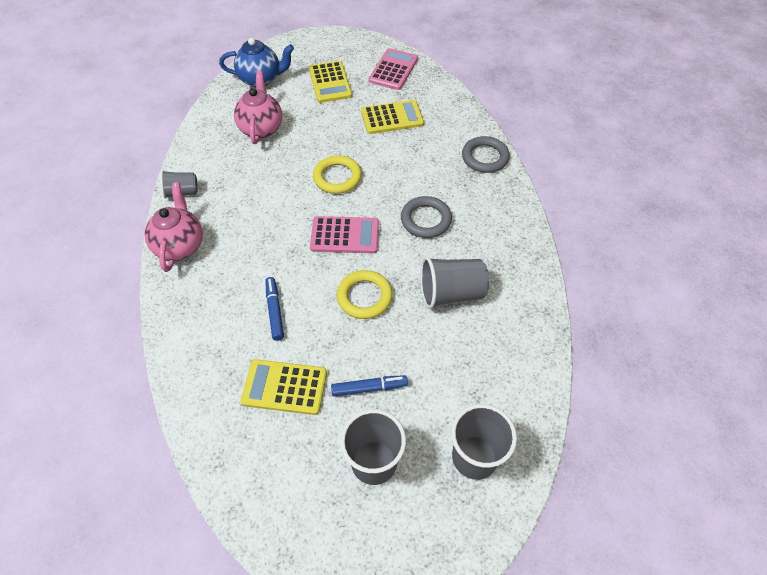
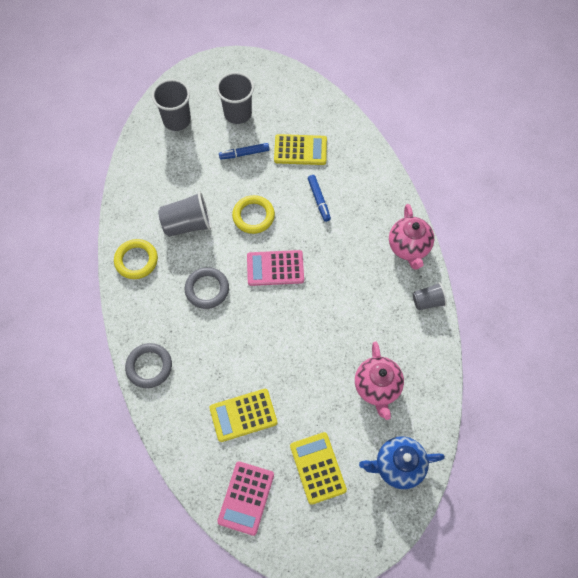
camera: 175 degrees right, 10 degrees up
yellow ring [313,155,362,194] -> yellow ring moved to [114,239,158,279]

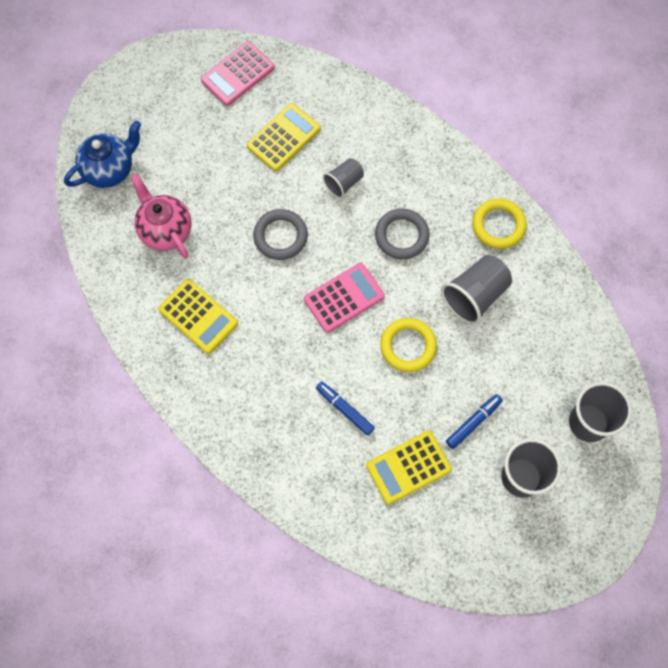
camera: 150 degrees right, 5 degrees up
grey ring [125,343,172,388] -> grey ring moved to [253,209,308,260]
pink calculator [217,461,274,536] -> pink calculator turned 120 degrees counterclockwise [201,41,275,106]
yellow calculator [290,432,347,505] -> yellow calculator moved to [158,279,238,354]
pink teapot [389,204,434,270] -> none
grey cup [413,282,447,310] -> grey cup moved to [323,158,364,198]

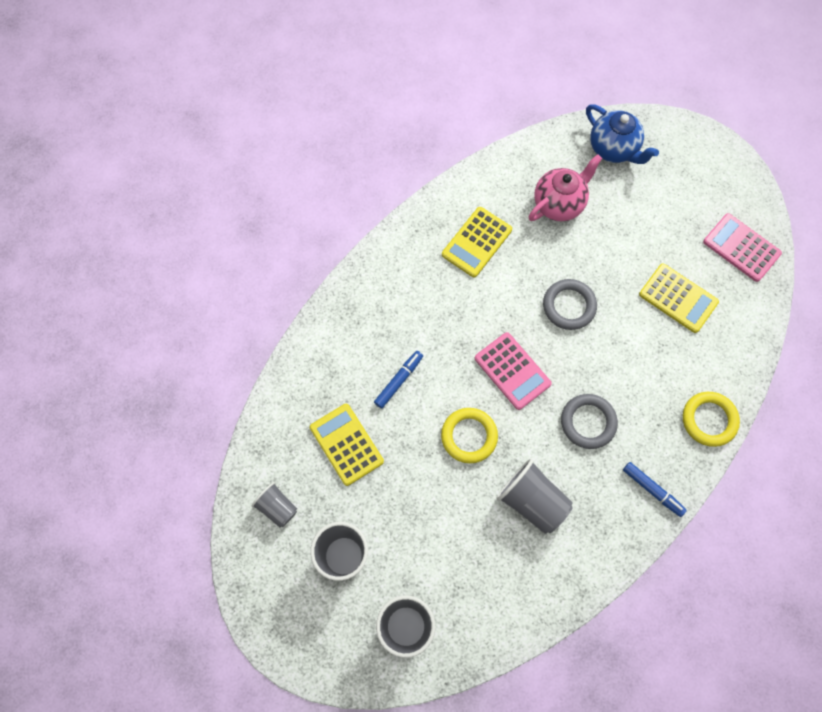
camera: 85 degrees right, 0 degrees up
grey cup [323,158,364,198] -> grey cup moved to [252,482,297,528]
blue marker [446,394,503,449] -> blue marker moved to [623,462,687,517]
yellow ring [472,198,527,249] -> yellow ring moved to [683,392,740,447]

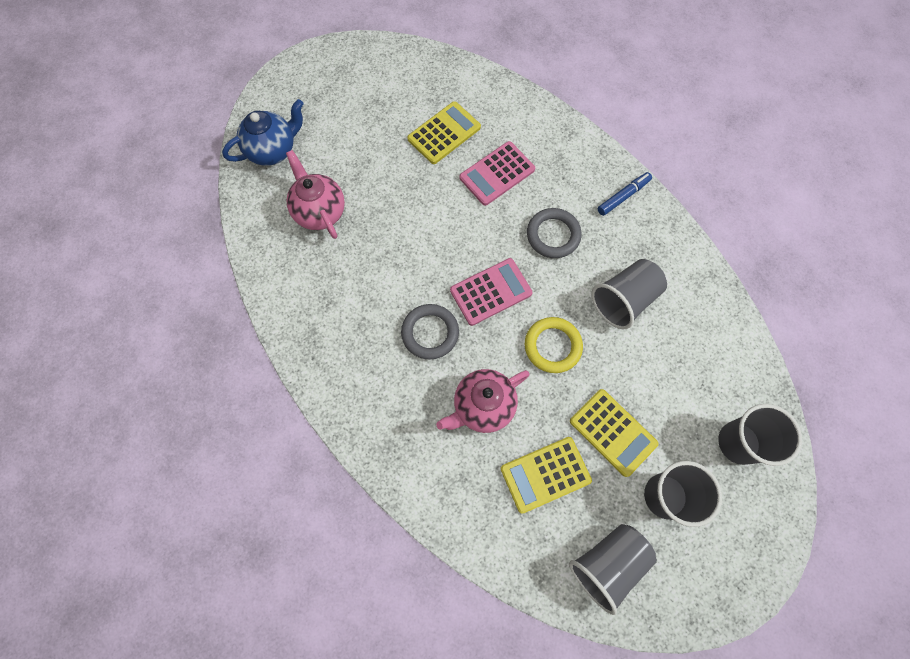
camera: 80 degrees left, 0 degrees up
grey cup [252,482,297,528] -> grey cup [569,524,657,615], size x1.65
blue marker [374,351,423,409] -> pink teapot [436,369,530,433]
yellow calculator [442,207,512,277] -> yellow calculator moved to [570,389,659,477]
grey ring [543,279,597,330] -> grey ring moved to [401,304,459,359]
yellow ring [683,392,740,447] -> none
pink calculator [703,213,782,282] -> pink calculator moved to [459,141,535,206]

